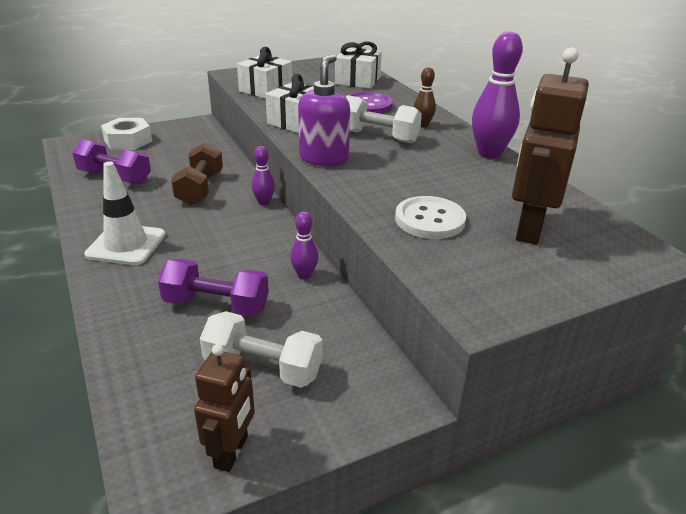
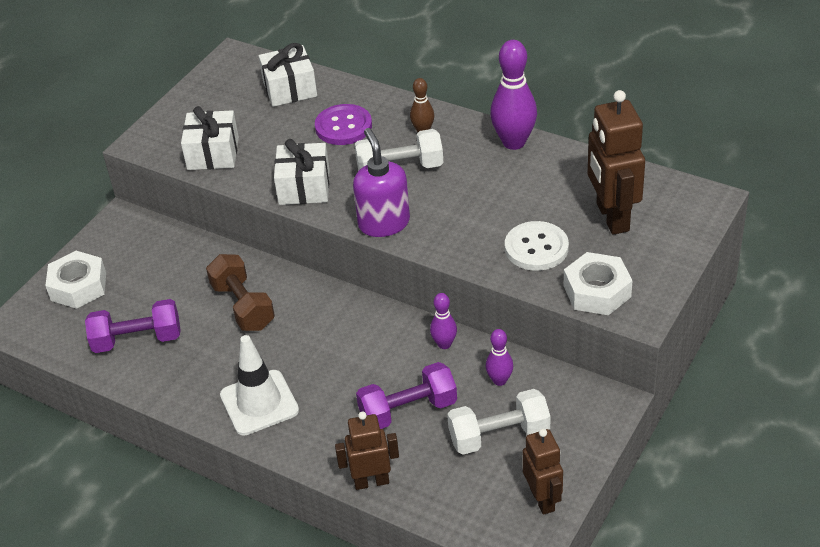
camera: 30 degrees left, 10 degrees up
purple bowling pin [251,146,275,206] -> purple bowling pin moved to [486,329,513,386]
none -> brown robot [335,411,399,490]
none -> white nut [564,252,632,315]

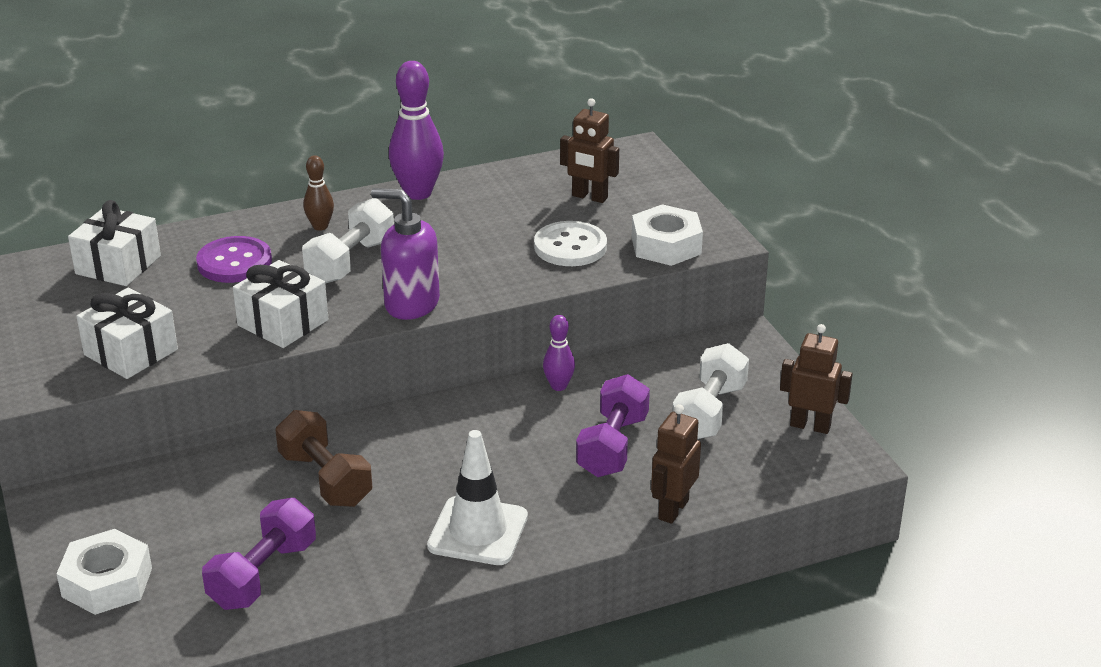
camera: 55 degrees left, 10 degrees down
brown dumbbell [206,254,275,331] -> brown dumbbell turned 45 degrees clockwise [275,410,372,507]
purple bowling pin [486,329,513,386] -> none
brown robot [587,90,645,235] -> brown robot [560,98,619,203], size x0.63

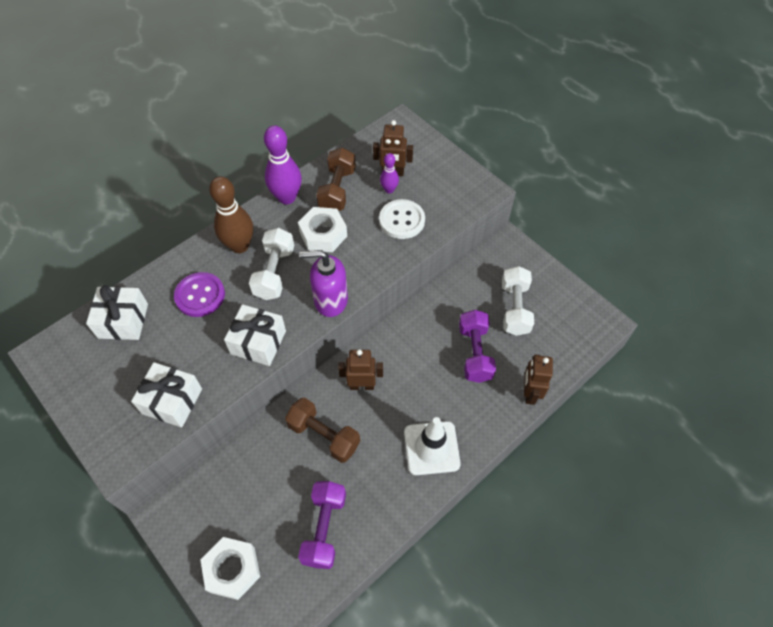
camera: 20 degrees left, 25 degrees up
brown bowling pin [303,155,334,231] -> brown bowling pin [209,176,253,253], size x1.86
purple bowling pin [543,315,575,391] -> purple bowling pin moved to [380,153,399,194]
white nut [632,204,703,266] -> white nut moved to [298,207,347,252]
brown robot [780,324,853,434] -> brown robot moved to [338,349,383,390]
none -> brown dumbbell [316,148,356,211]

